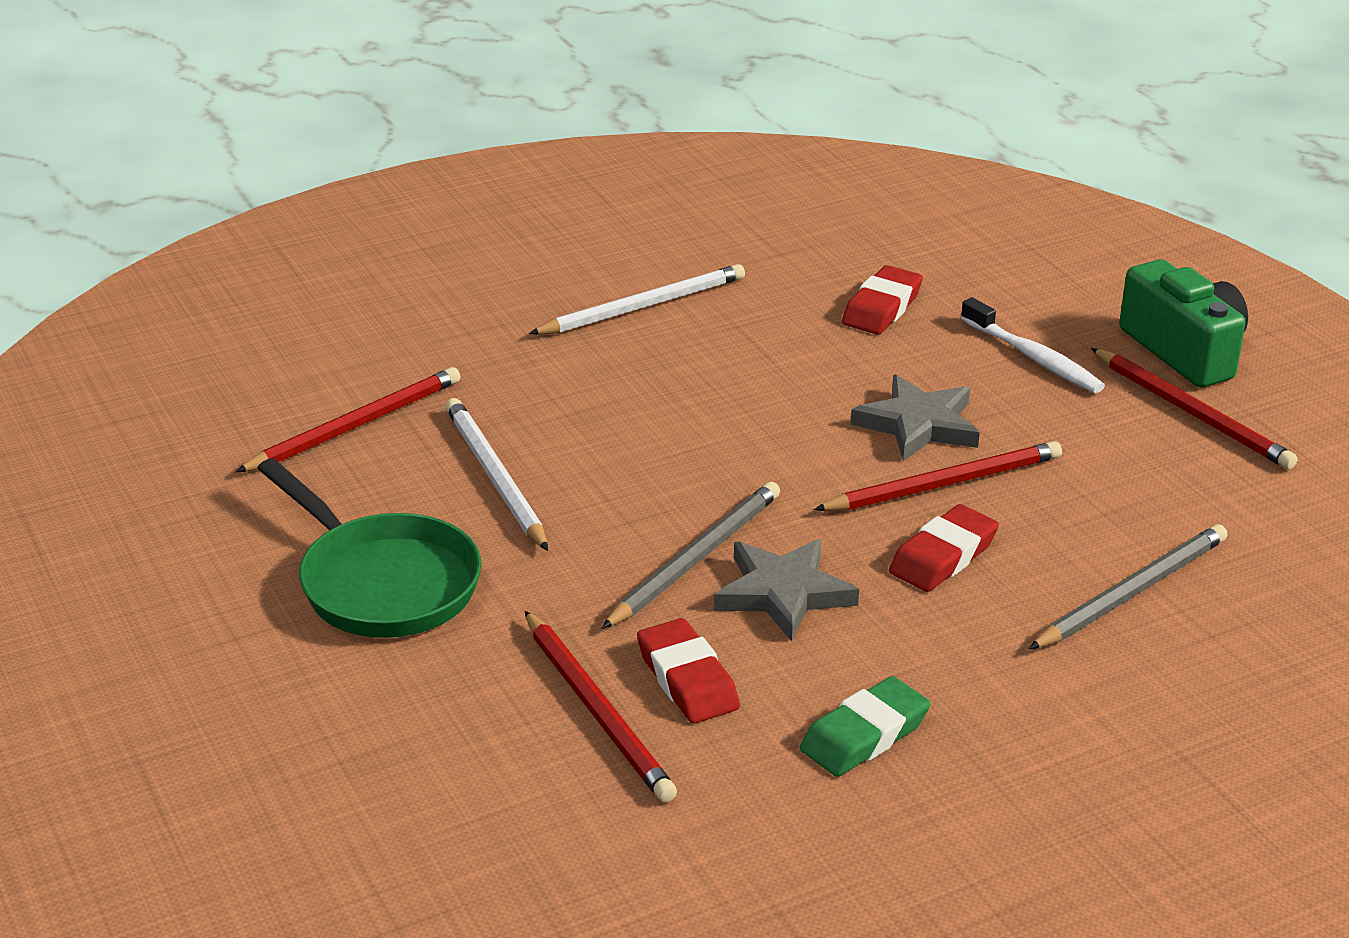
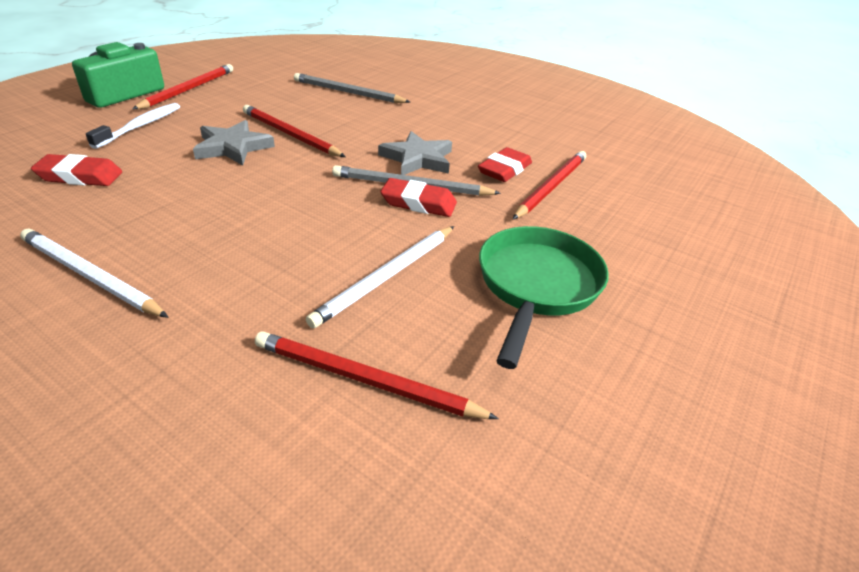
camera: 120 degrees left, 5 degrees up
green eraser [800,676,931,777] -> none
red eraser [889,504,999,592] -> red eraser moved to [381,178,457,217]

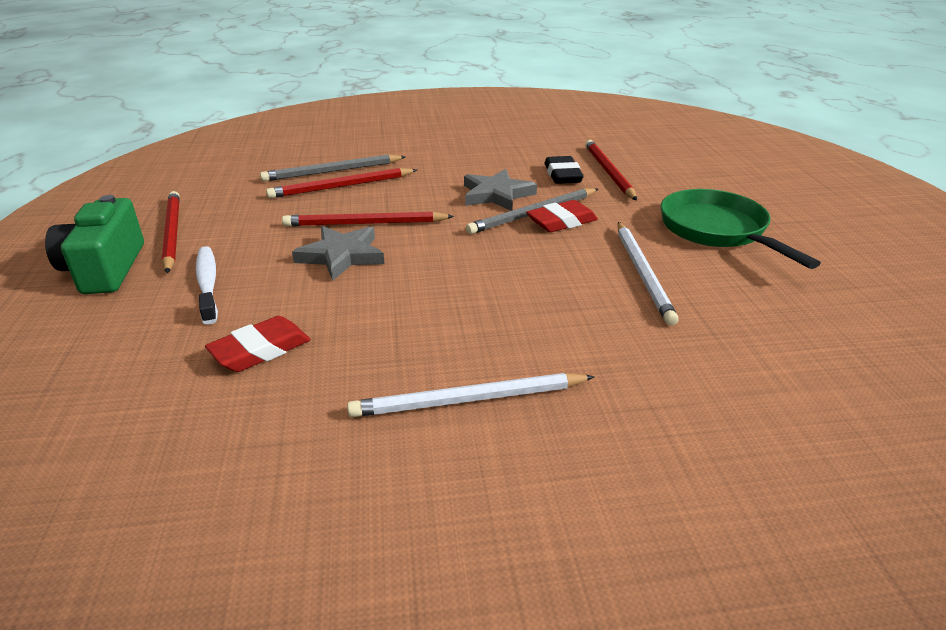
camera: 40 degrees left, 5 degrees down
red pencil [255,332,499,419] -> red pencil moved to [266,168,417,198]
red eraser [478,147,532,182] -> black eraser [545,156,584,184]

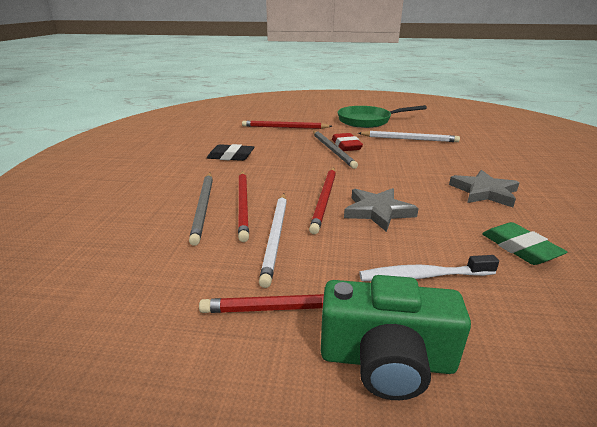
camera: 75 degrees left, 5 degrees down
red eraser [205,316,311,372] -> green eraser [482,222,567,265]
white pencil [347,373,595,417] -> white pencil moved to [259,193,287,288]
grey star [464,169,537,211] -> grey star moved to [449,170,519,207]
black eraser [545,156,584,184] -> black eraser moved to [207,144,254,161]

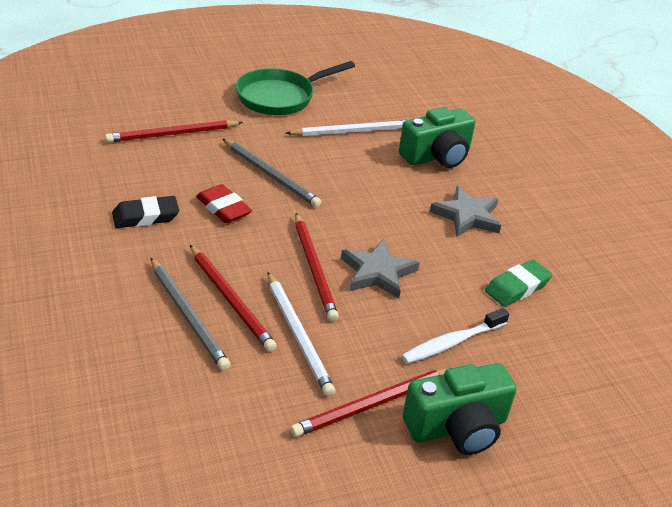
camera: 30 degrees left, 10 degrees up
red eraser [332,133,363,151] -> red eraser moved to [196,184,252,223]
green eraser [482,222,567,265] -> green eraser turned 75 degrees counterclockwise [485,260,552,307]
none -> green camera [399,107,475,168]

